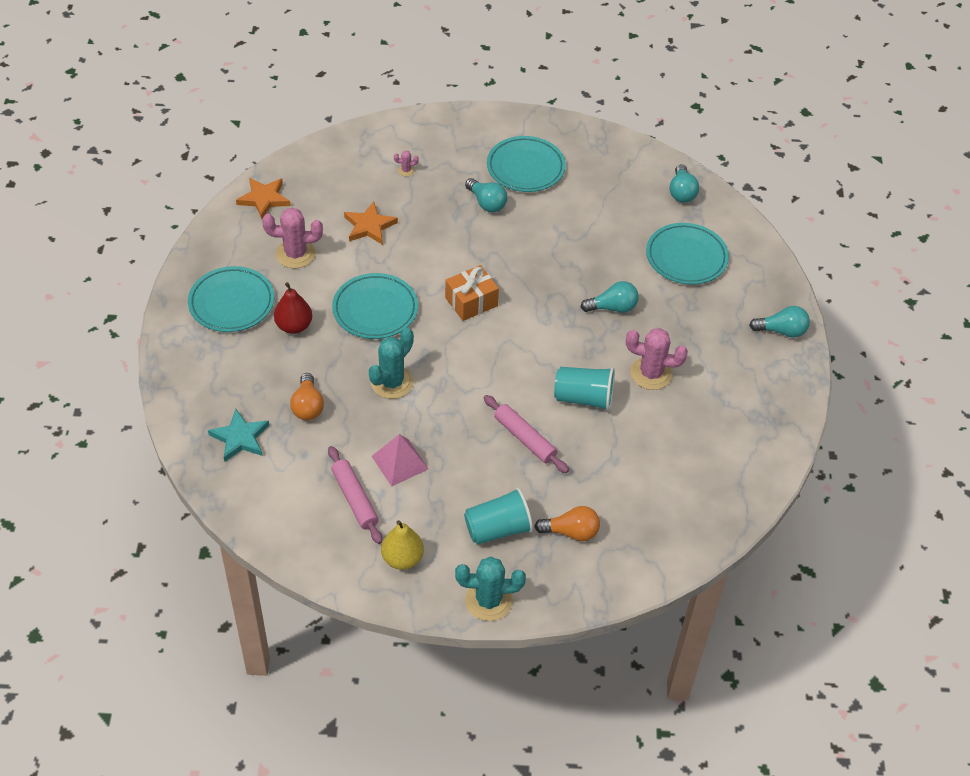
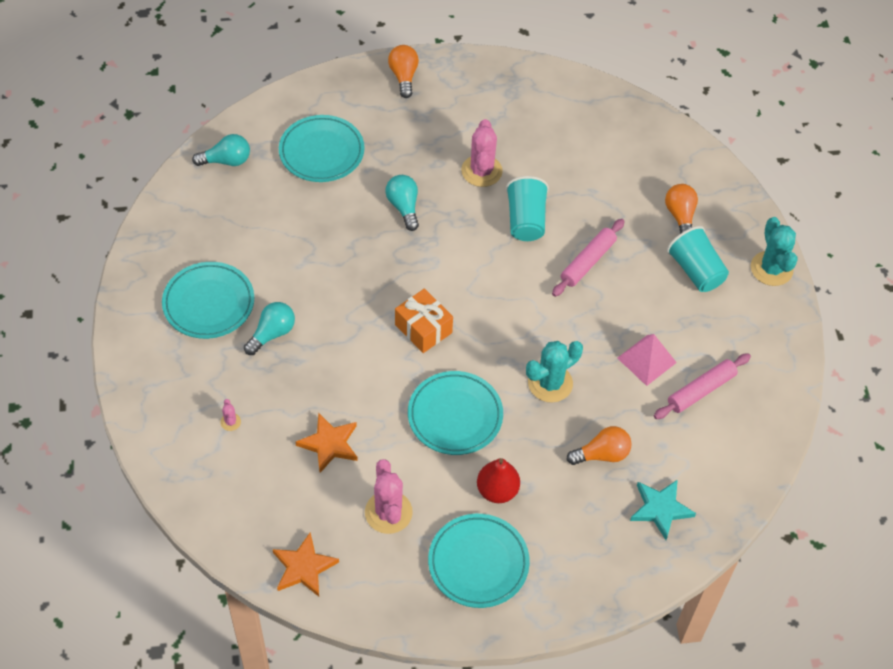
camera: 100 degrees left, 5 degrees up
turquoise cactus [369,328,414,399] -> turquoise cactus turned 60 degrees counterclockwise [526,341,583,403]
yellow pear [381,520,424,570] -> none
turquoise light bulb [749,306,810,338] -> orange light bulb [388,45,419,98]

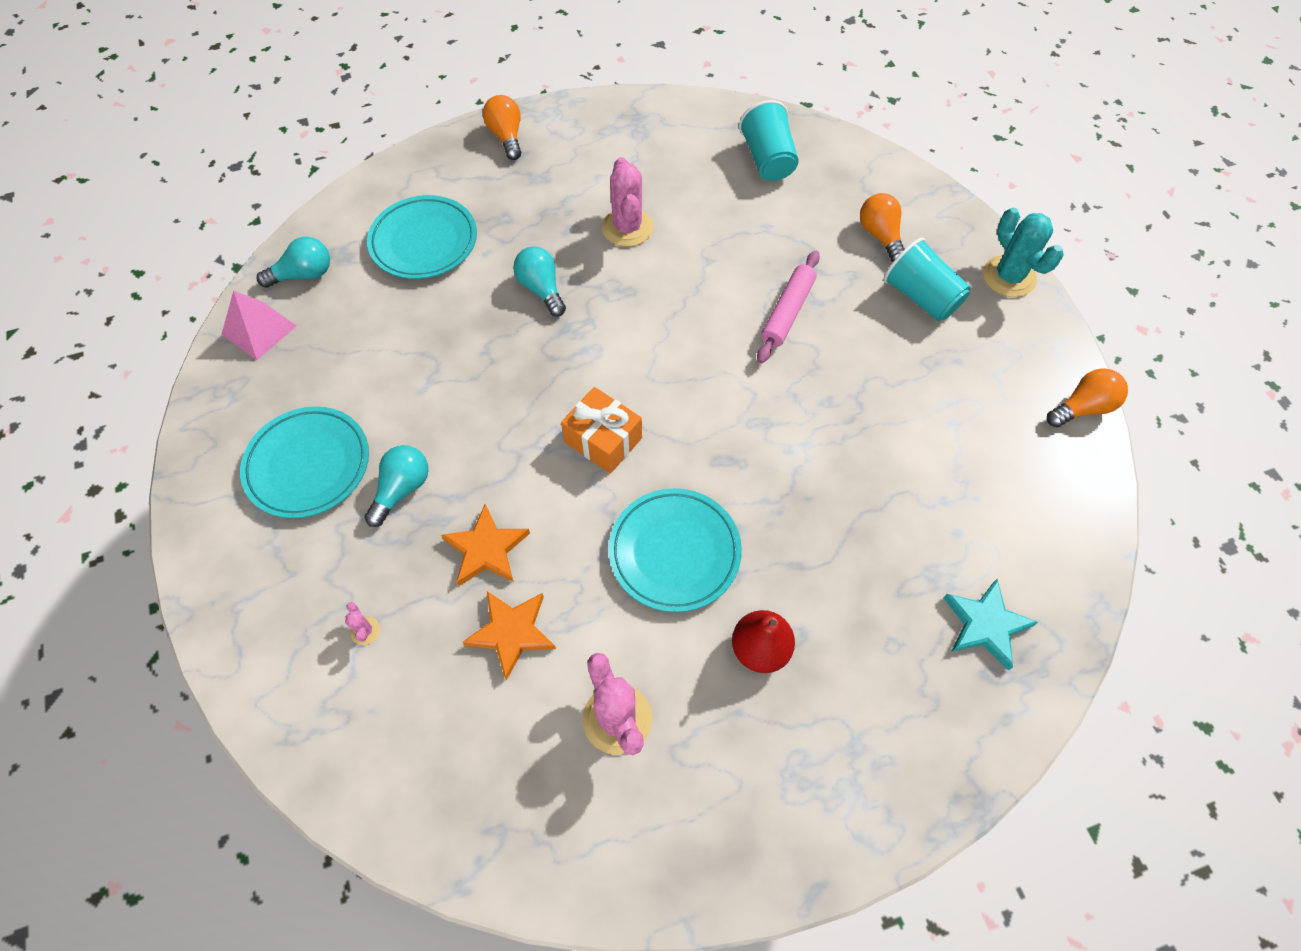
camera: 10 degrees left, 5 degrees up
orange star [273,533,339,597] -> orange star moved to [441,504,530,586]
turquoise plate [428,514,530,608] -> none
turquoise cup [506,176,549,241] -> turquoise cup moved to [739,100,799,181]
turquoise cactus [526,341,583,403] -> none
orange light bulb [567,426,632,465] -> orange light bulb moved to [1047,368,1128,427]
pink pyramid [617,334,677,386] -> pink pyramid moved to [221,291,297,360]
pink rolling pin [654,353,751,419] -> none

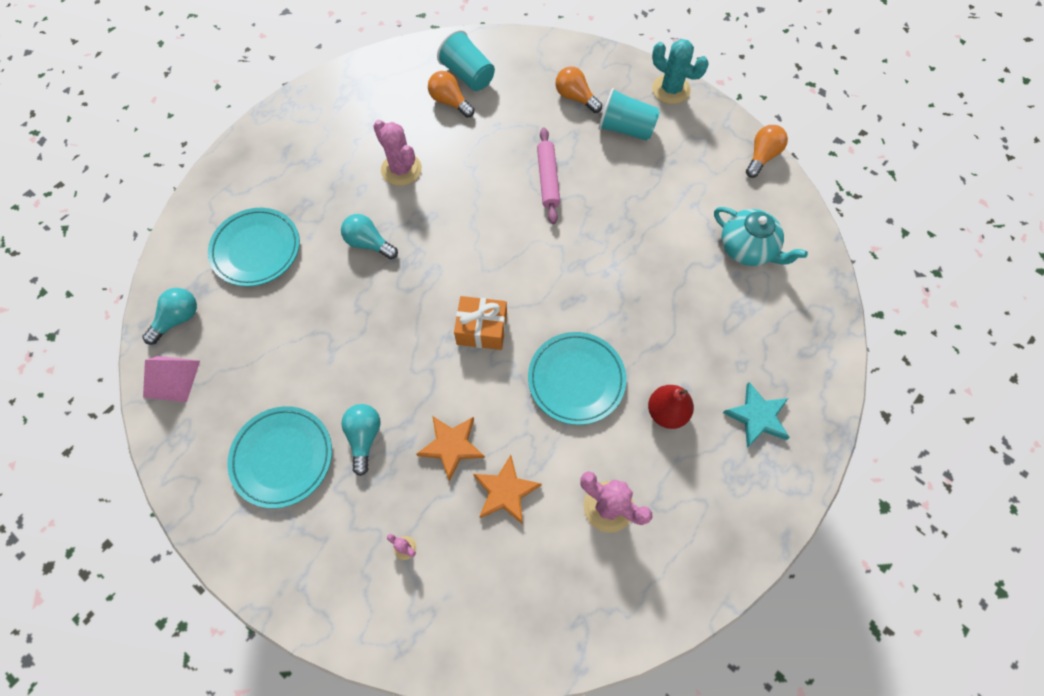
camera: 30 degrees left, 5 degrees up
orange light bulb [483,95,521,160] -> orange light bulb moved to [428,71,474,118]
turquoise star [943,579,1038,671] -> turquoise star moved to [723,382,790,447]
none -> turquoise teapot [714,207,808,266]

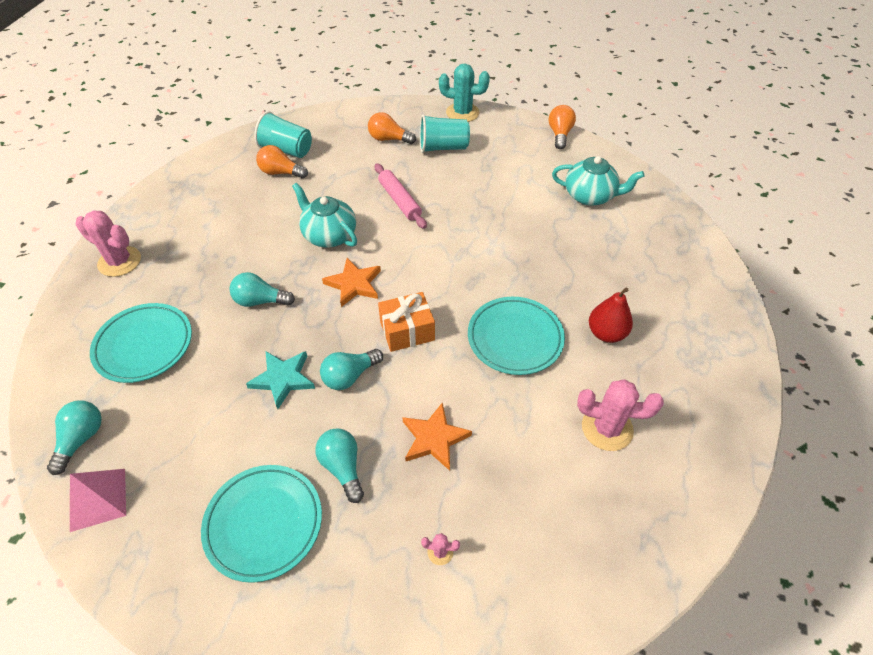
camera: 25 degrees left, 15 degrees down
pink cactus [373,120,422,186] -> pink cactus moved to [75,210,141,277]
orange star [473,455,542,524] -> orange star moved to [322,258,381,307]
turquoise star [723,382,790,447] -> turquoise star moved to [246,351,315,409]
none -> turquoise teapot [292,183,357,247]
none -> turquoise light bulb [320,349,383,390]

